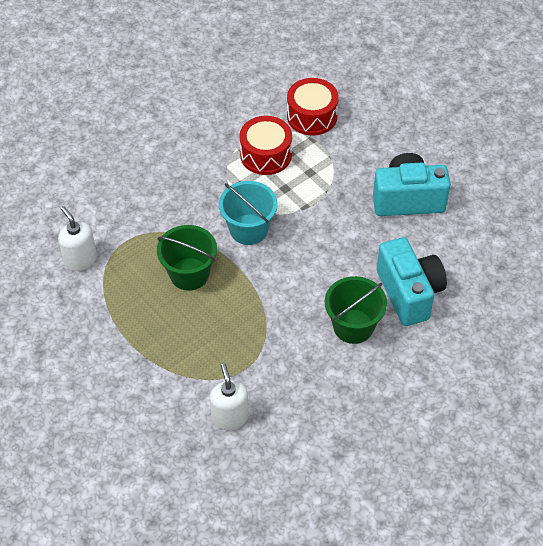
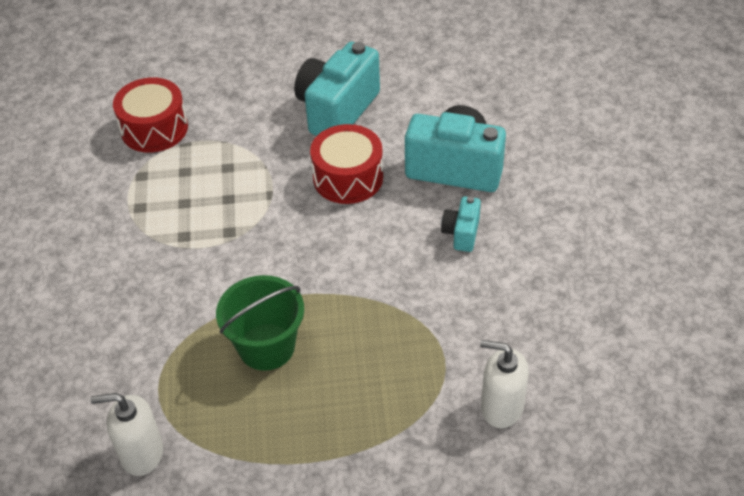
camera: 55 degrees left, 5 degrees down
turquoise bucket [219,181,278,245] -> none
red drum [239,116,292,175] -> red drum moved to [310,124,383,204]
green bucket [325,276,387,344] -> turquoise camera [441,196,481,252]

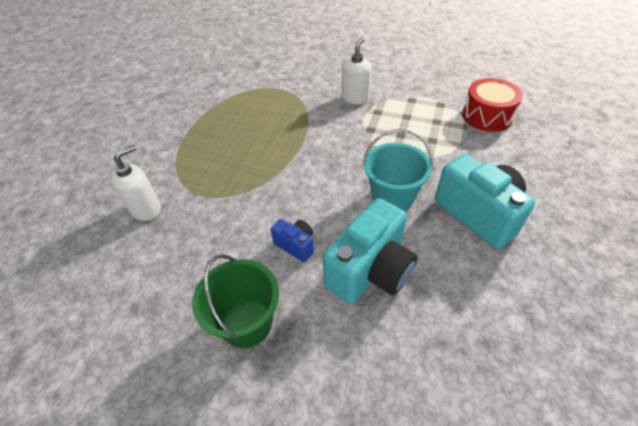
camera: 115 degrees right, 0 degrees up
white soap dispenser [91,393,163,476] -> white soap dispenser moved to [342,37,372,104]
green bucket [216,275,304,371] -> green bucket moved to [192,254,279,348]
red drum [310,124,383,204] -> turquoise bucket [363,129,433,211]
turquoise camera [441,196,481,252] -> blue camera [270,219,314,262]

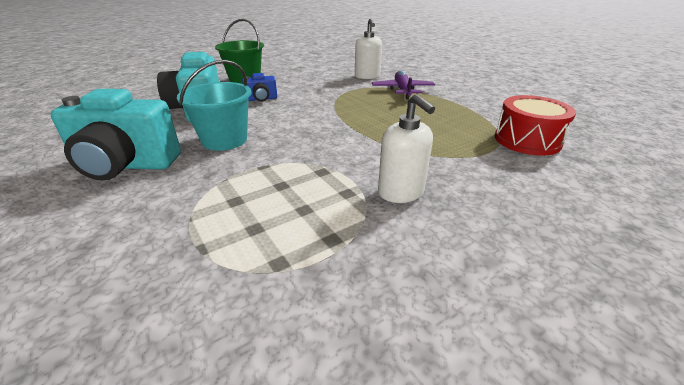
camera: 125 degrees right, 15 degrees down
red drum [462,78,523,132] -> red drum moved to [495,95,576,156]
none -> purple plane [372,70,435,100]

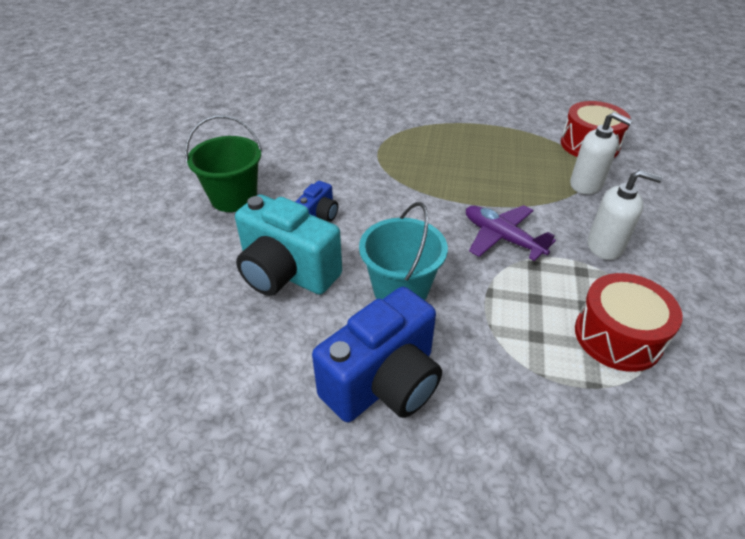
camera: 45 degrees left, 10 degrees up
turquoise camera [50,89,181,181] -> blue camera [312,287,442,422]
white soap dispenser [355,19,382,79] -> white soap dispenser moved to [570,112,633,194]
purple plane [372,70,435,100] -> purple plane moved to [466,205,556,261]
none -> red drum [575,273,683,372]

